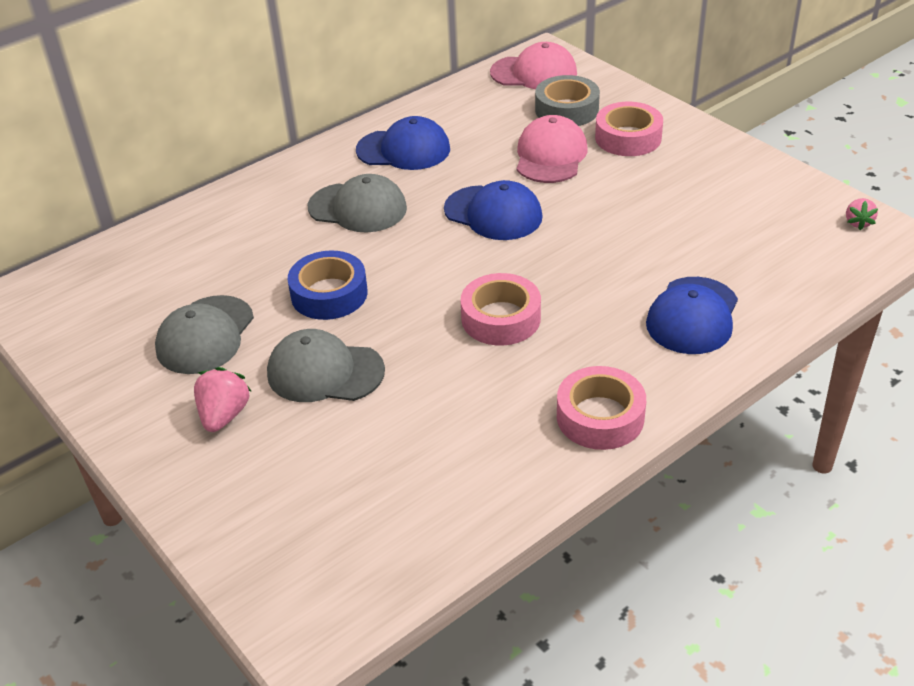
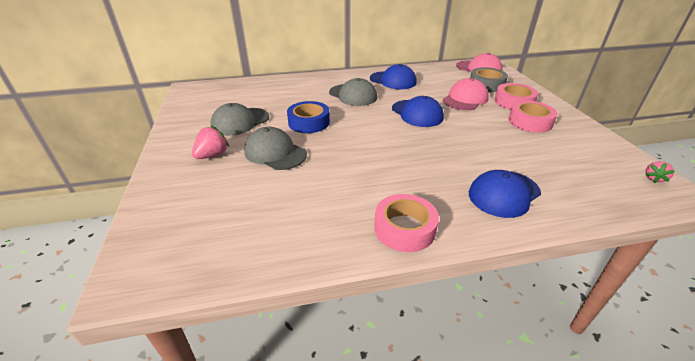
camera: 25 degrees right, 5 degrees down
pink tape [460,273,541,346] -> pink tape moved to [508,101,558,133]

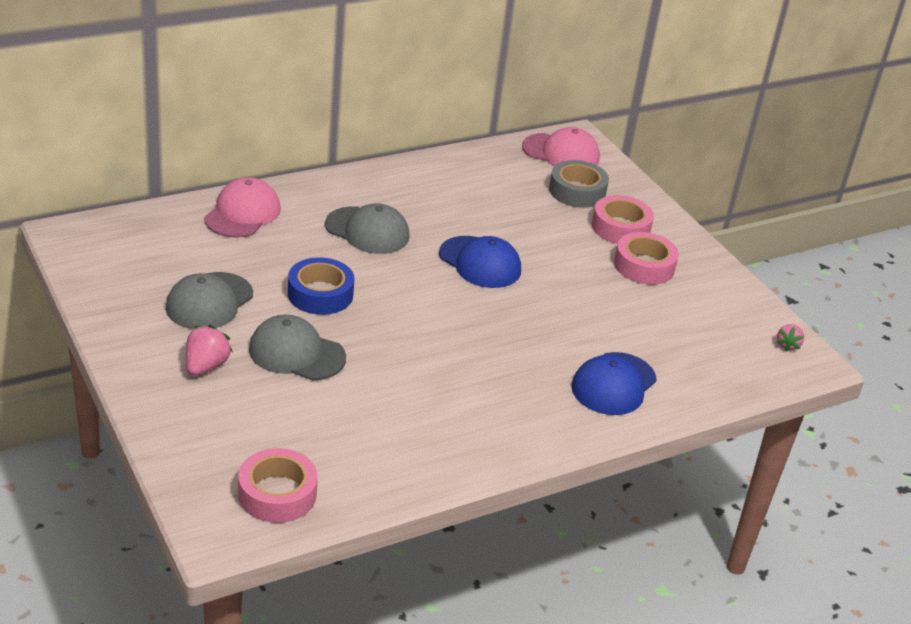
camera: 20 degrees left, 0 degrees up
blue cap [370,64,417,89] -> none
pink tape [374,194,439,252] -> pink tape moved to [238,448,318,523]
pink cap [443,78,489,110] -> pink cap moved to [204,177,281,238]

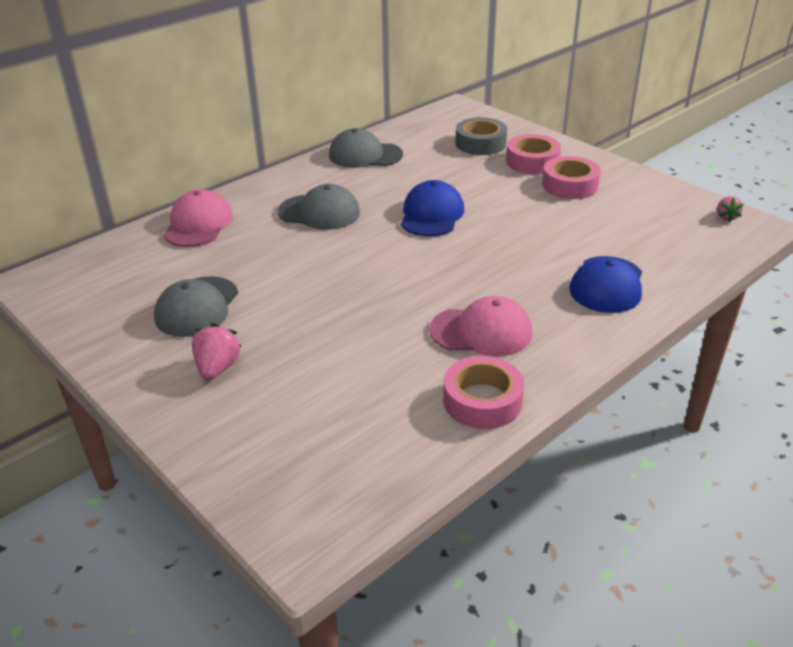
camera: 10 degrees left, 0 degrees up
pink tape [238,448,318,523] -> pink tape moved to [443,356,524,429]
grey cap [249,315,346,381] -> grey cap moved to [329,128,403,168]
blue tape [288,257,354,315] -> none
blue cap [439,236,521,288] -> blue cap turned 105 degrees counterclockwise [401,180,464,236]
pink cap [522,127,600,166] -> pink cap moved to [430,296,532,356]

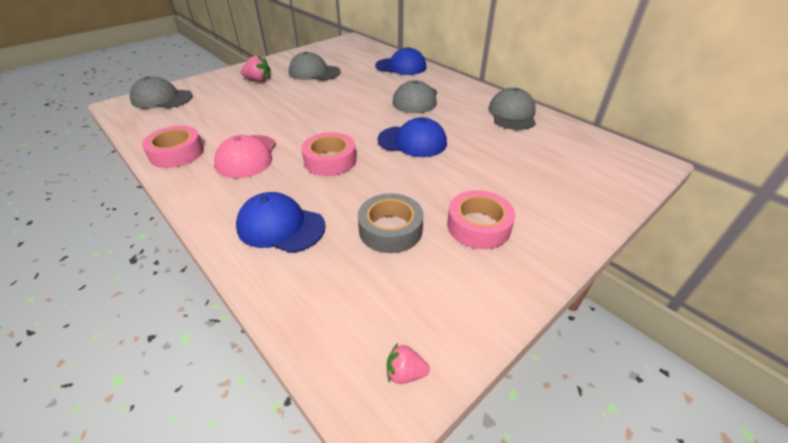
camera: 90 degrees right, 5 degrees up
pink cap [163,189,233,247] -> blue cap [375,47,426,75]
grey tape [455,117,507,155] -> grey tape moved to [358,193,424,253]
pink tape [506,134,561,174] -> pink tape moved to [302,132,356,176]
none -> grey cap [130,76,193,109]

